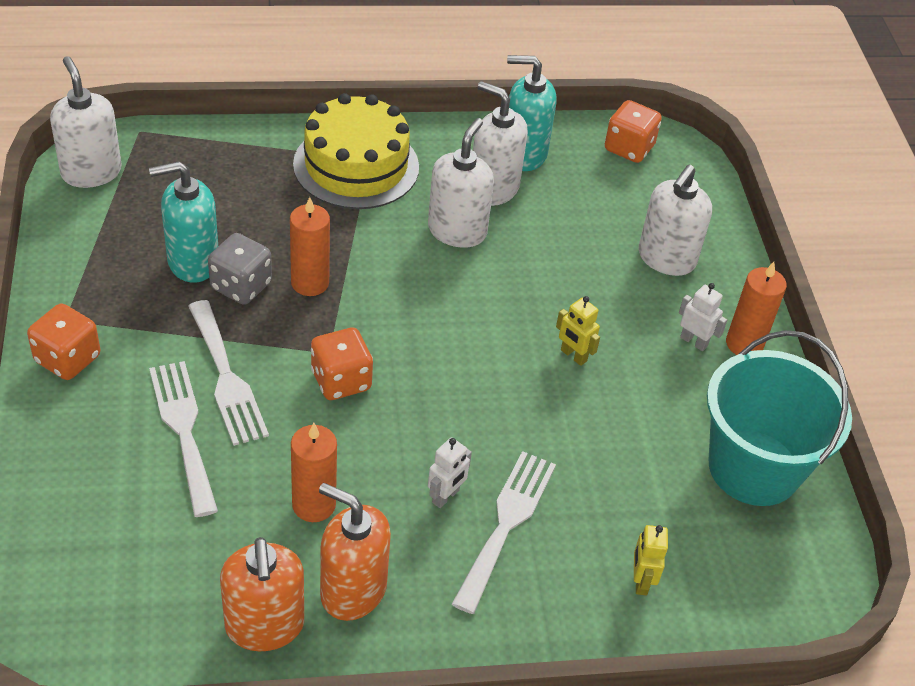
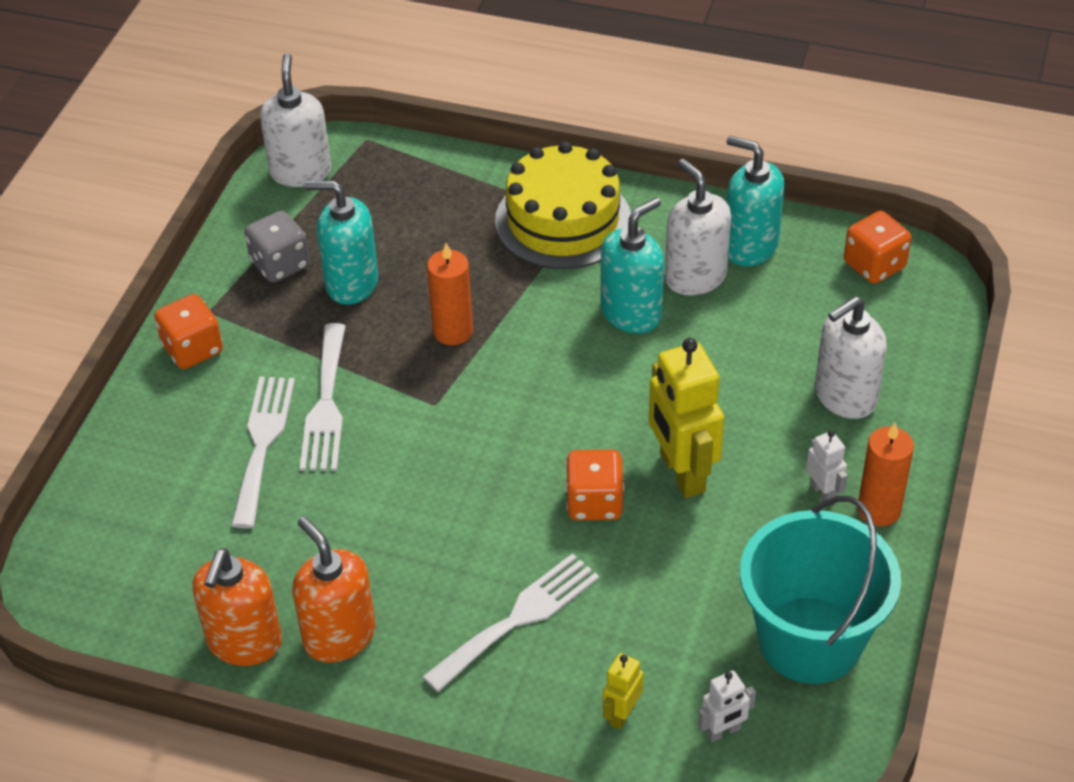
camera: 30 degrees right, 0 degrees up
grey dice [208,233,272,305] -> grey dice moved to [244,211,310,283]
orange candle [291,423,337,522] -> none
orange dice [311,327,373,400] -> orange dice moved to [566,450,624,520]
white soap dispenser [428,118,494,248] -> turquoise soap dispenser [601,197,664,333]
white robot [428,438,472,508] -> white robot moved to [698,670,756,742]
yellow robot [556,296,600,366] -> yellow robot [649,338,724,498], size x2.06

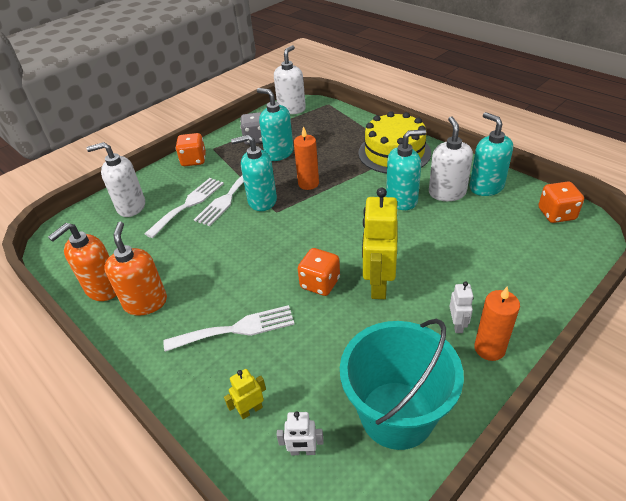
camera: 30 degrees right, 5 degrees down
white soap dispenser [815,296,887,419] -> white soap dispenser moved to [86,142,145,217]
none -> turquoise soap dispenser [231,135,277,211]

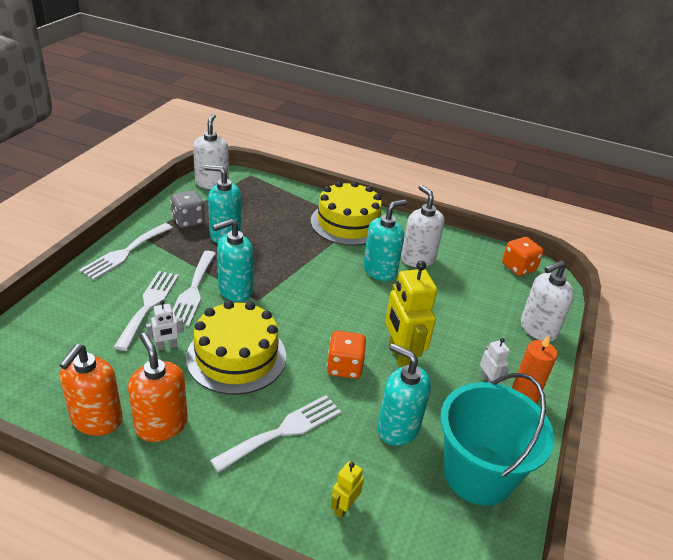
camera: 30 degrees left, 5 degrees down
white soap dispenser [86,142,145,217] -> white soap dispenser moved to [521,260,574,342]
orange dice [176,133,206,166] -> white fork [79,223,173,280]
white robot [277,411,324,455] -> white robot moved to [146,300,184,350]
orange candle [294,126,319,190] -> none
turquoise soap dispenser [470,112,513,196] -> turquoise soap dispenser moved to [377,343,431,446]
none -> yellow cake [186,300,286,395]

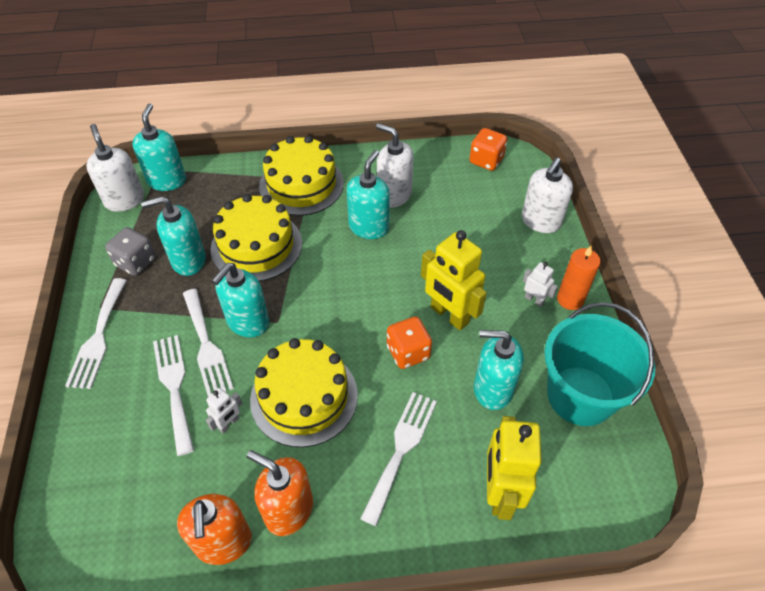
camera: 25 degrees left, 15 degrees up
yellow robot [331,461,364,518] -> yellow robot [487,416,542,520], size x2.06
none -> turquoise soap dispenser [132,103,186,191]
none -> yellow cake [211,194,302,282]

